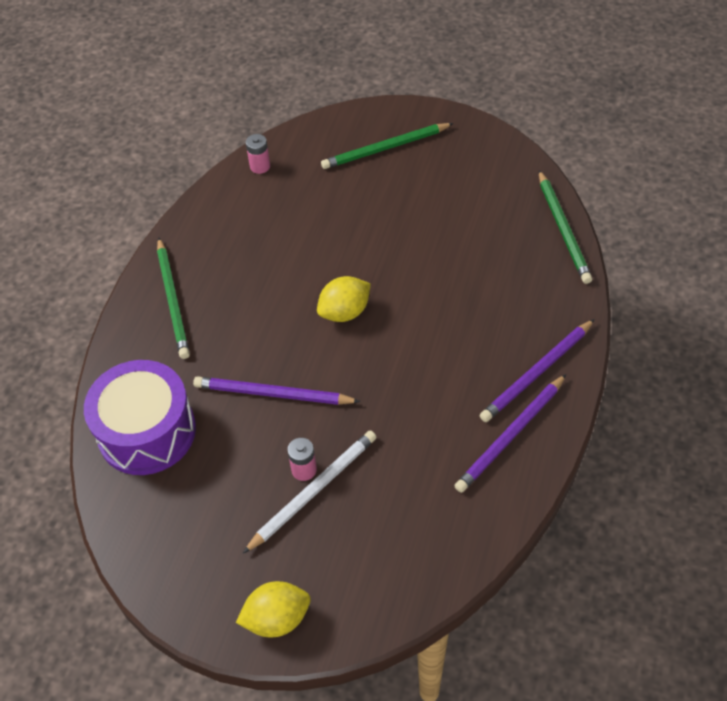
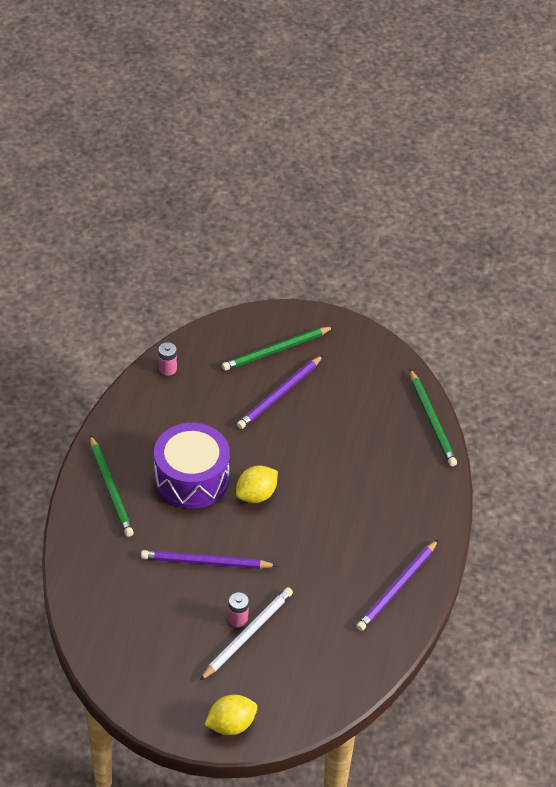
camera: 10 degrees left, 5 degrees down
purple drum [84,360,196,475] -> purple drum moved to [154,423,230,509]
purple pencil [479,319,595,422] -> purple pencil moved to [237,355,323,429]

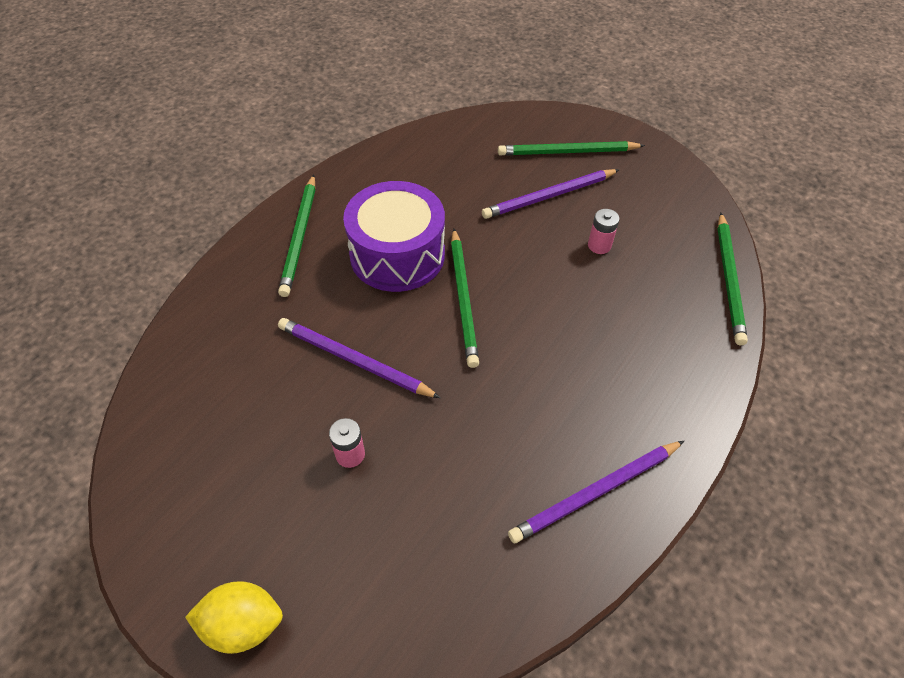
camera: 25 degrees right, 5 degrees up
pink battery [158,342,177,376] -> pink battery moved to [588,209,620,254]
white pencil [200,587,293,681] -> none
yellow lemon [236,465,278,503] -> green pencil [451,229,479,368]

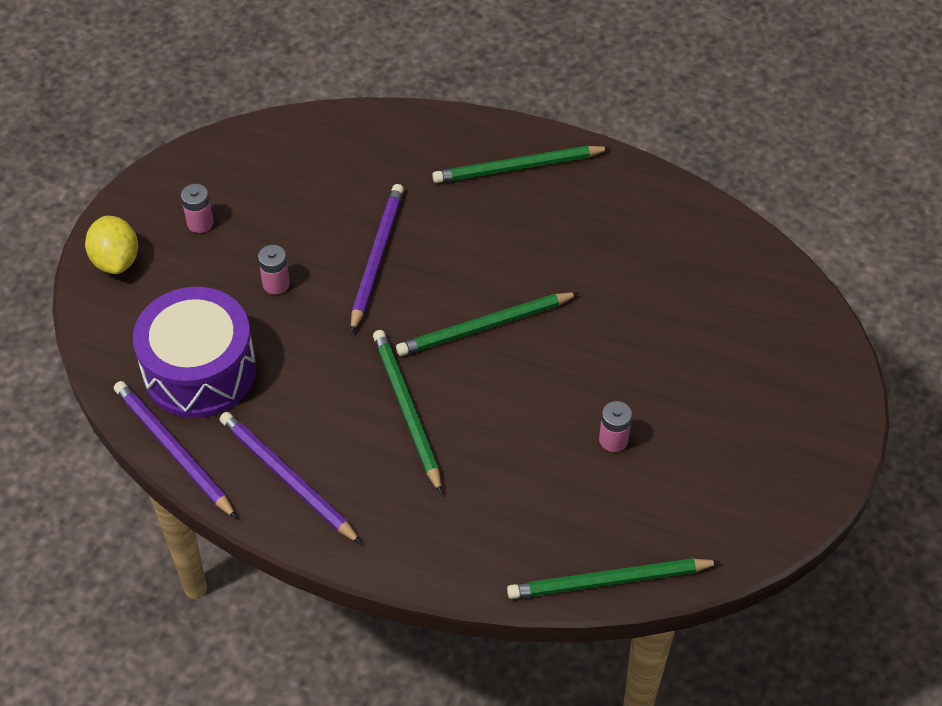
camera: 75 degrees right, 0 degrees up
purple drum [343,181,445,292] -> purple drum moved to [133,287,256,418]
purple pencil [482,169,620,219] -> purple pencil moved to [114,381,237,519]
green pencil [498,141,645,156] -> green pencil moved to [373,330,442,494]
none -> pink battery [181,184,214,233]

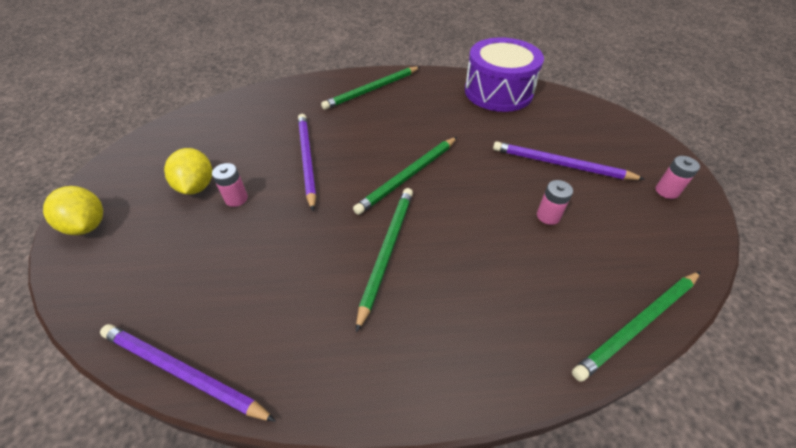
camera: 25 degrees left, 5 degrees down
purple drum [133,287,256,418] -> purple drum moved to [465,37,544,112]
pink battery [181,184,214,233] -> pink battery moved to [656,156,700,199]
purple pencil [219,412,362,544] -> purple pencil moved to [493,141,644,180]
green pencil [373,330,442,494] -> green pencil turned 60 degrees clockwise [356,188,413,332]
none -> yellow lemon [164,148,212,195]

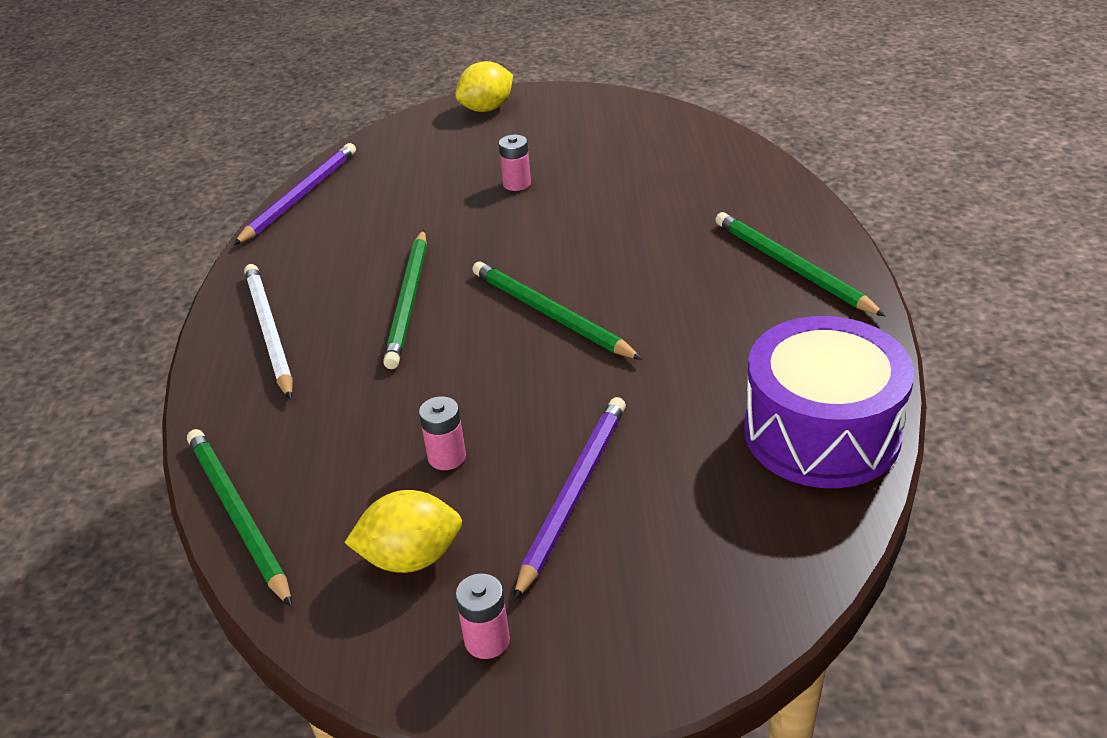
camera: 95 degrees right, 10 degrees down
yellow lemon [164,148,212,195] -> yellow lemon moved to [344,490,462,573]
purple pencil [298,114,316,211] -> none
green pencil [356,188,413,332] -> green pencil turned 75 degrees clockwise [383,229,427,369]
none -> white pencil [244,264,293,400]

